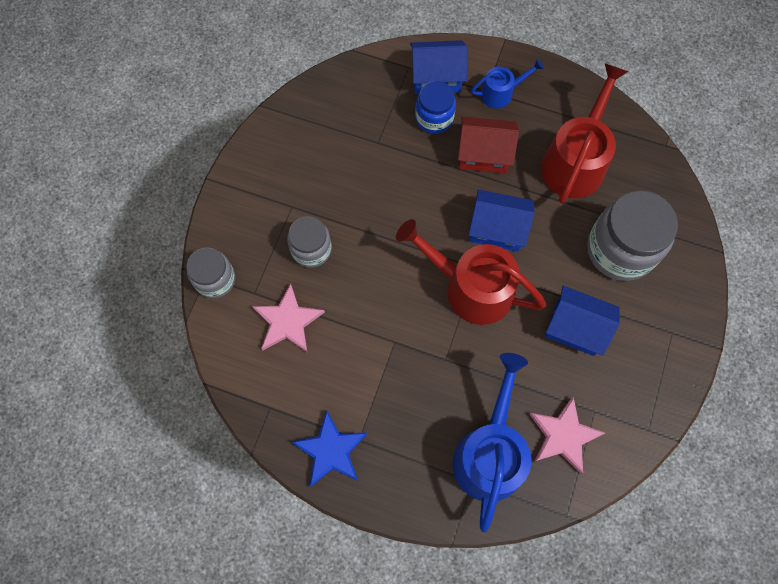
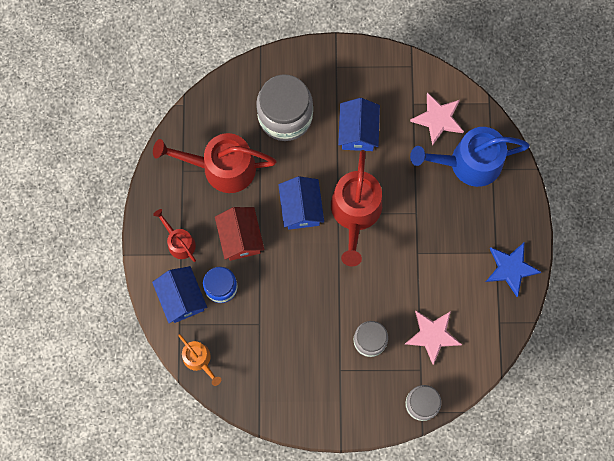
camera: 110 degrees left, 5 degrees up
blue watering can [471,59,544,108] -> red watering can [153,209,196,262]
none -> orange watering can [178,334,221,386]

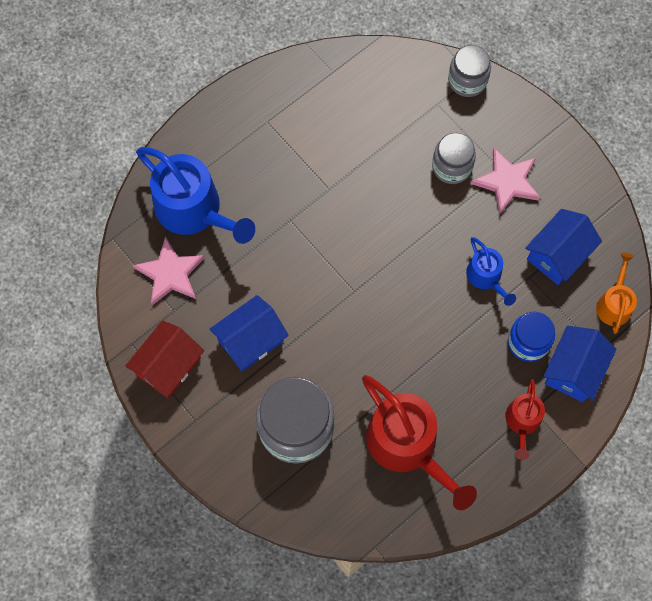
camera: 130 degrees left, 5 degrees down
red house [215,207,264,261] -> red house moved to [125,320,204,398]
blue house [278,176,324,230] -> blue house moved to [525,209,602,285]
red watering can [331,150,382,266] -> none
pink star [405,311,462,365] -> pink star moved to [471,148,541,215]
blue star [486,243,541,297] -> none
none -> blue watering can [466,237,516,306]

